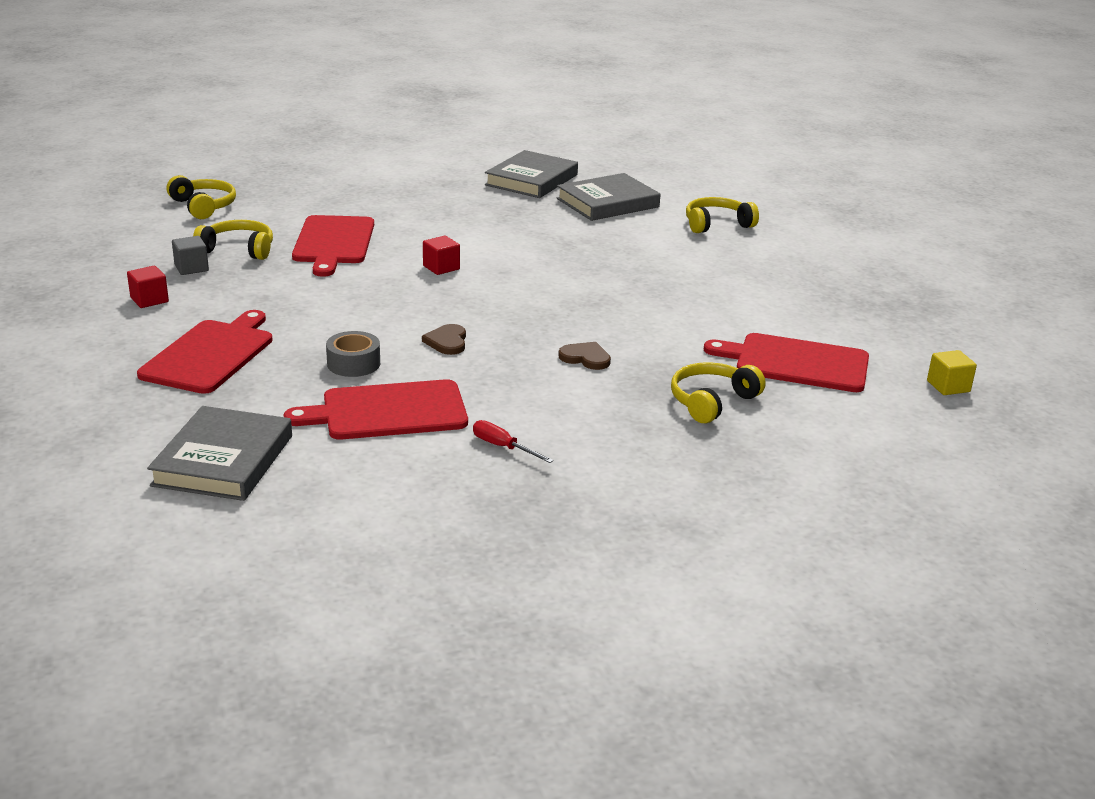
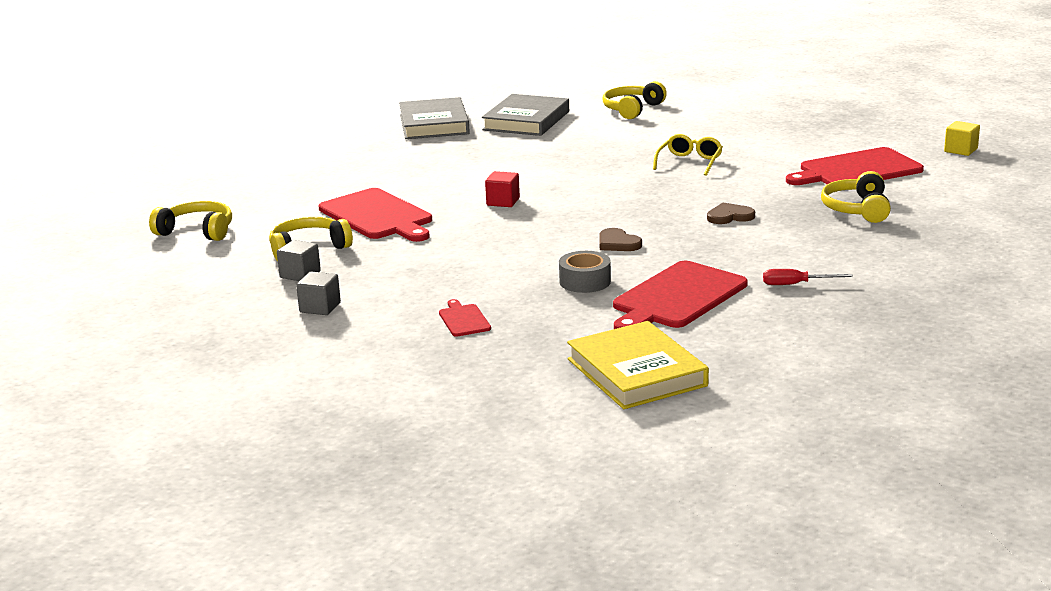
camera: 35 degrees left, 5 degrees down
red cube [127,266,169,308] -> grey cube [296,272,341,315]
red cutting board [137,310,273,394] -> red cutting board [439,299,491,337], size x0.46
grey book [147,406,292,501] -> yellow book [567,321,709,409]
none -> yellow glasses [653,134,723,176]

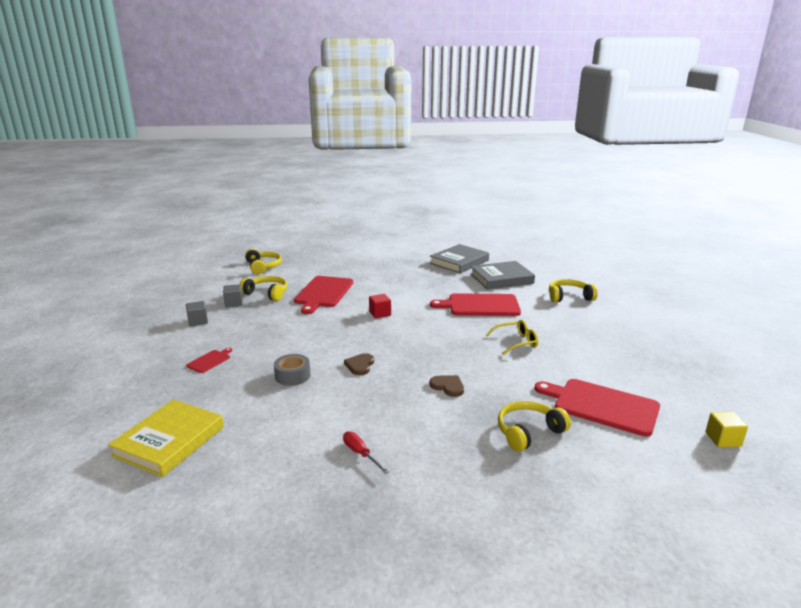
camera: 50 degrees right, 0 degrees up
red cutting board [613,261,748,329] -> red cutting board moved to [430,293,521,316]

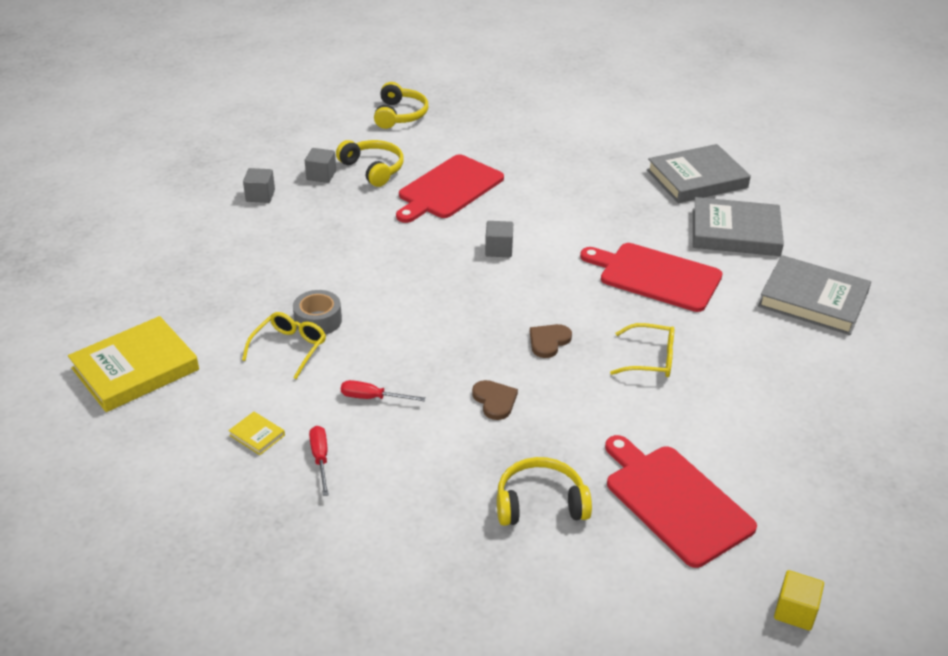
camera: 25 degrees right, 15 degrees up
red cutting board [186,348,232,373] -> none
brown heart [344,353,374,375] -> brown heart moved to [530,324,572,358]
red cube [369,294,391,318] -> grey cube [485,221,513,257]
yellow headphones [549,279,598,302] -> grey book [758,255,871,335]
none -> yellow book [229,412,285,455]
none -> yellow glasses [242,312,326,379]
none -> red screwdriver [341,380,426,401]

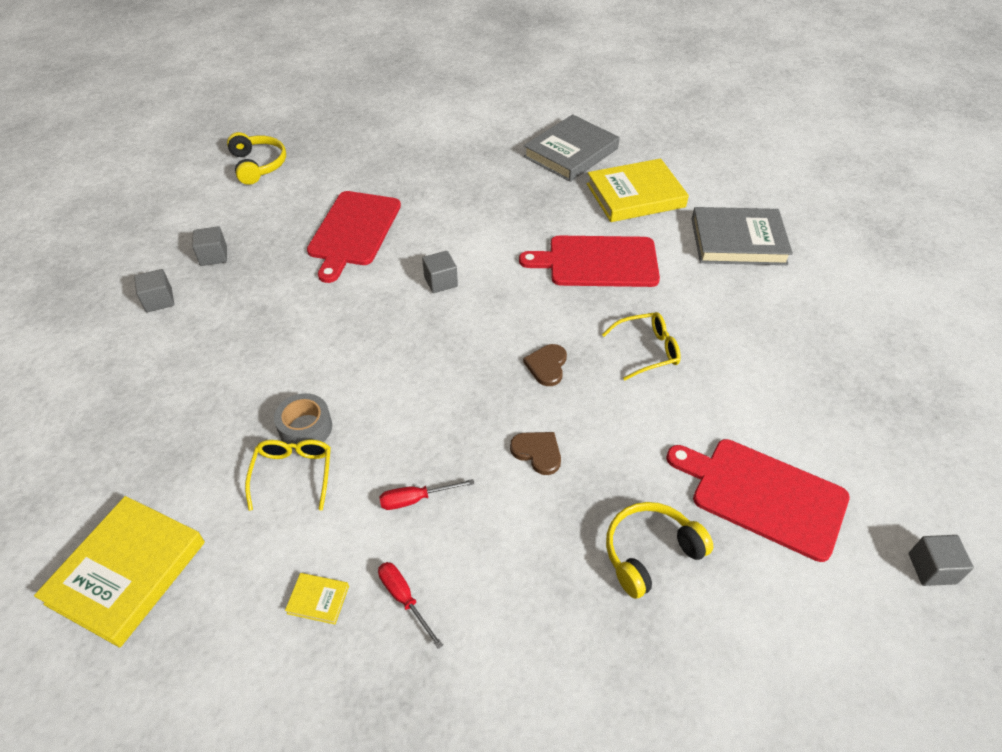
camera: 25 degrees left, 10 degrees up
yellow headphones [336,140,404,187] -> none
grey book [693,197,784,256] -> yellow book [587,158,689,222]
yellow cube [774,570,824,631] -> grey cube [909,535,974,586]

